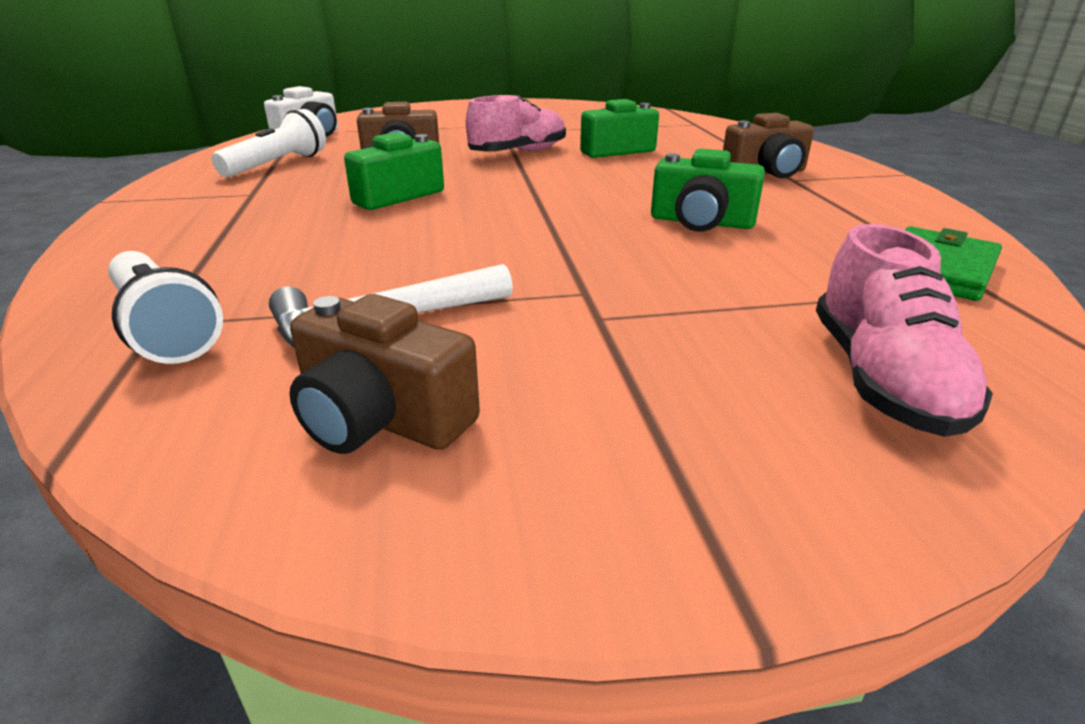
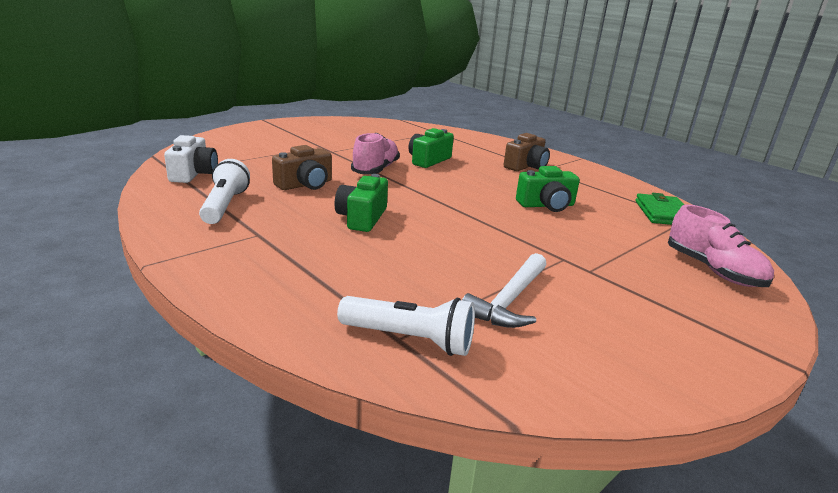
camera: 35 degrees left, 5 degrees down
brown camera [290,294,480,454] -> none

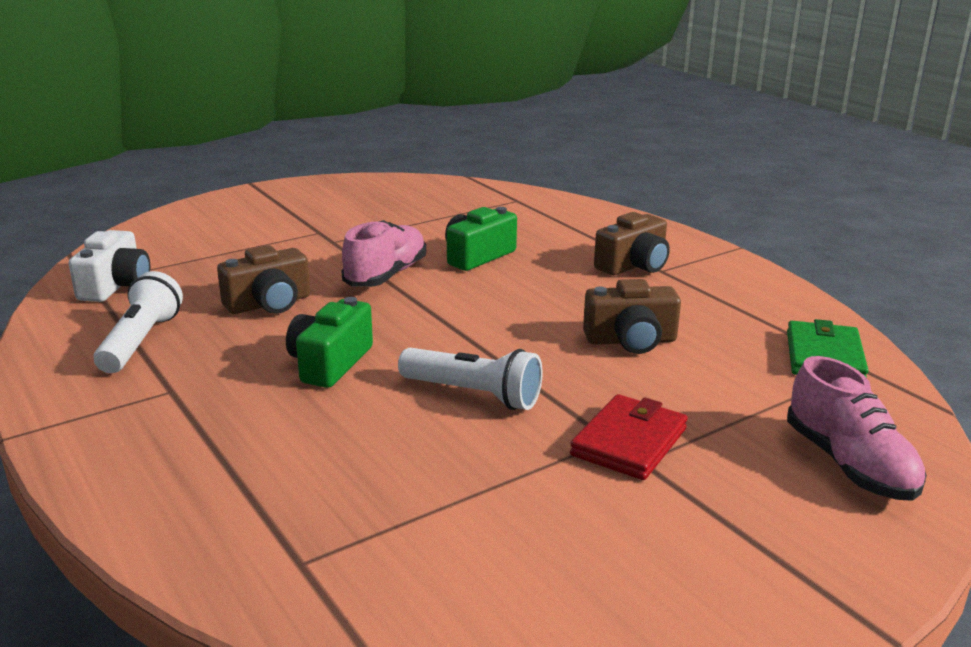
camera: 10 degrees right, 0 degrees up
white flashlight [337,296,475,356] -> white flashlight moved to [398,348,543,410]
white hammer [462,253,547,328] -> none
green camera [516,166,580,212] -> brown camera [583,279,681,354]
none -> red wallet [570,394,688,480]

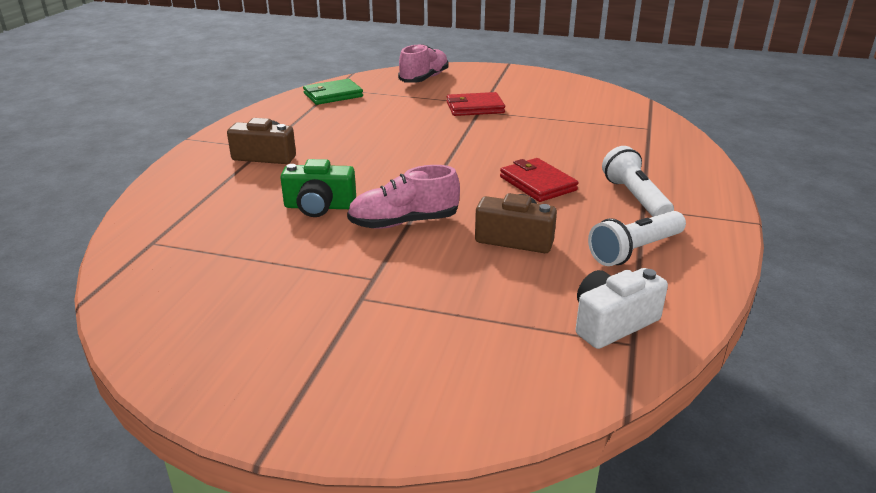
camera: 130 degrees left, 5 degrees up
green camera [286,297,373,388] -> red wallet [500,158,579,202]
white flashlight [398,348,543,410] -> white flashlight moved to [602,146,674,217]
brown camera [583,279,681,354] -> none

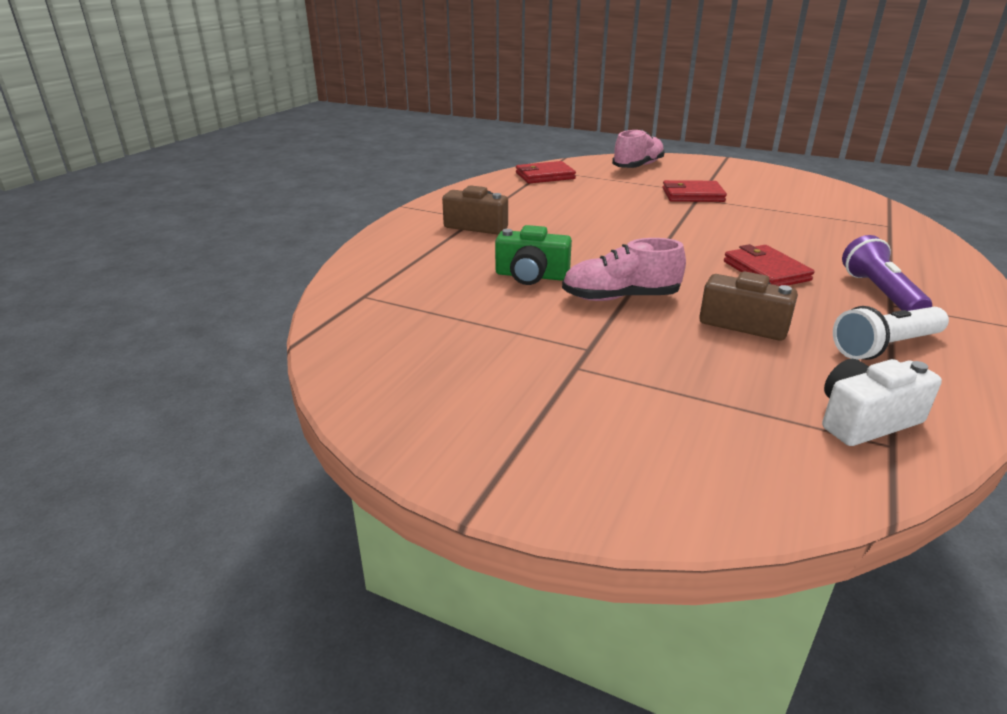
camera: 10 degrees right, 0 degrees up
green wallet [303,79,363,105] -> red wallet [516,161,576,183]
white flashlight [602,146,674,217] -> purple flashlight [842,235,932,311]

